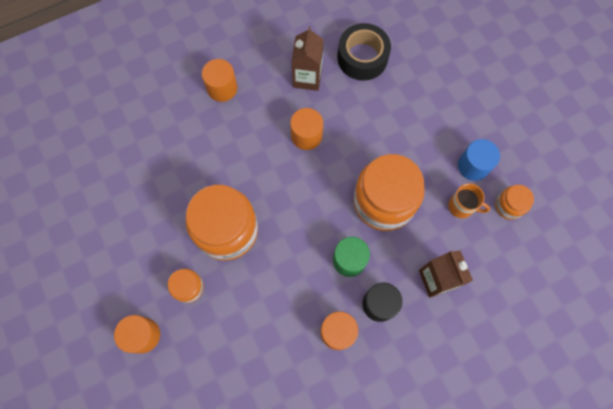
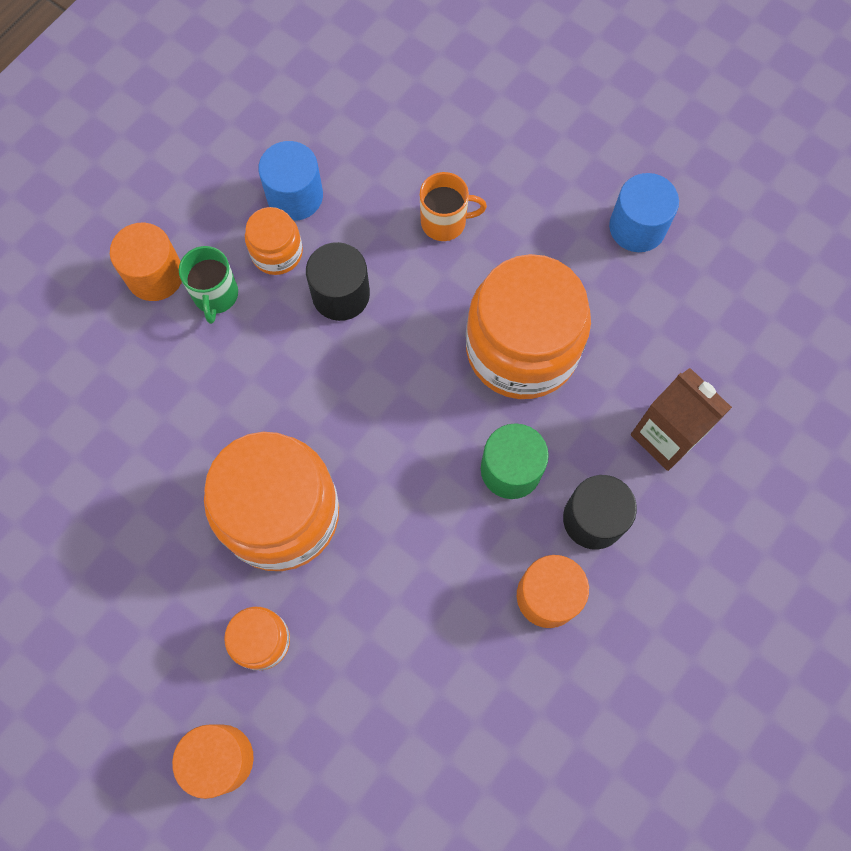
camera: 25 degrees left, 0 degrees up
orange cylinder [290,108,323,150] -> black cylinder [306,242,370,321]
brown carton [291,27,324,91] -> blue cylinder [258,141,323,221]
black tape [338,23,391,81] -> none
orange mug [448,183,490,218] -> orange mug moved to [420,172,487,241]
orange jar [495,185,534,220] -> orange jar moved to [245,207,303,275]
none -> green mug [179,246,238,324]

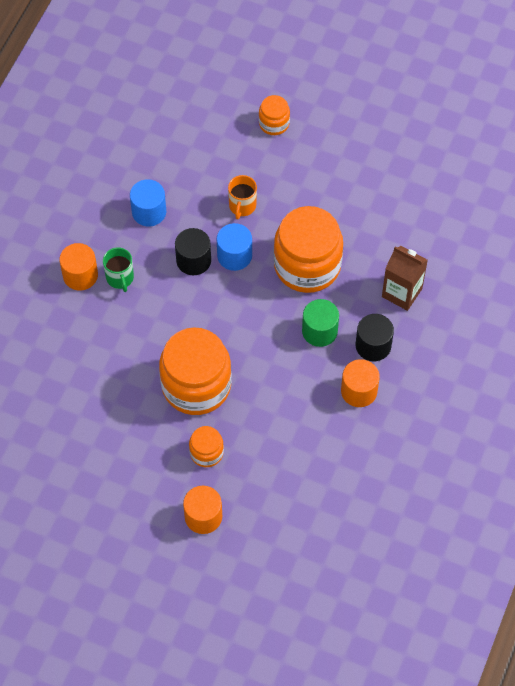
camera: 15 degrees left, 10 degrees down
orange jar [245,207,303,275] -> orange jar moved to [259,95,290,135]
orange mug [420,172,487,241] -> orange mug turned 120 degrees clockwise [228,175,257,219]
blue cylinder [609,173,679,252] -> blue cylinder moved to [217,223,252,271]

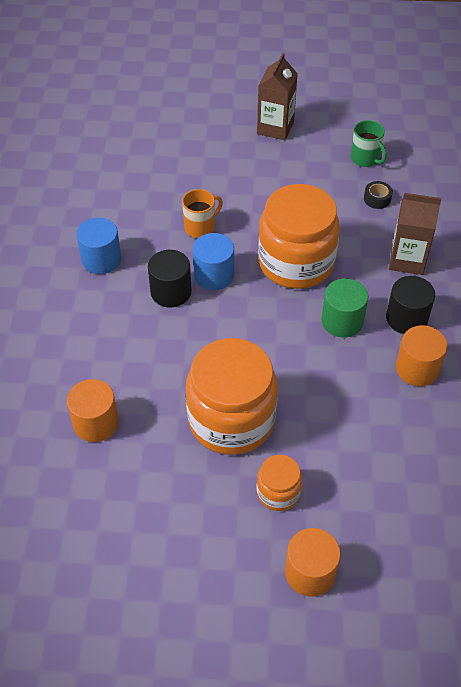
camera: 20 degrees left, 10 degrees down
orange cylinder [59,243,98,291] -> orange cylinder moved to [67,379,119,442]
green mug [103,247,134,292] -> green mug moved to [351,120,387,167]
orange mug [228,175,257,219] -> orange mug turned 120 degrees counterclockwise [182,189,223,238]
orange jar [259,95,290,135] -> none
none -> brown carton [257,53,298,140]
none -> black tape [364,181,393,209]

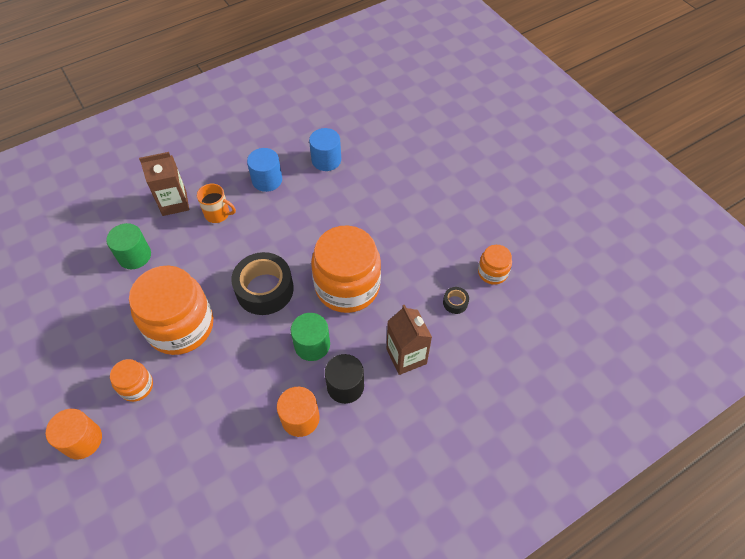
camera: 55 degrees right, 5 degrees up
orange cylinder [67,379,119,442] -> green cylinder [106,223,151,269]
black cylinder [148,250,192,307] -> none
orange mug [182,189,223,238] -> orange mug moved to [197,184,236,223]
blue cylinder [193,233,234,290] -> blue cylinder moved to [309,128,341,171]
brown carton [257,53,298,140] -> brown carton moved to [139,152,189,216]
green mug [351,120,387,167] -> orange jar [478,245,512,285]
none -> black tape [231,252,294,315]

